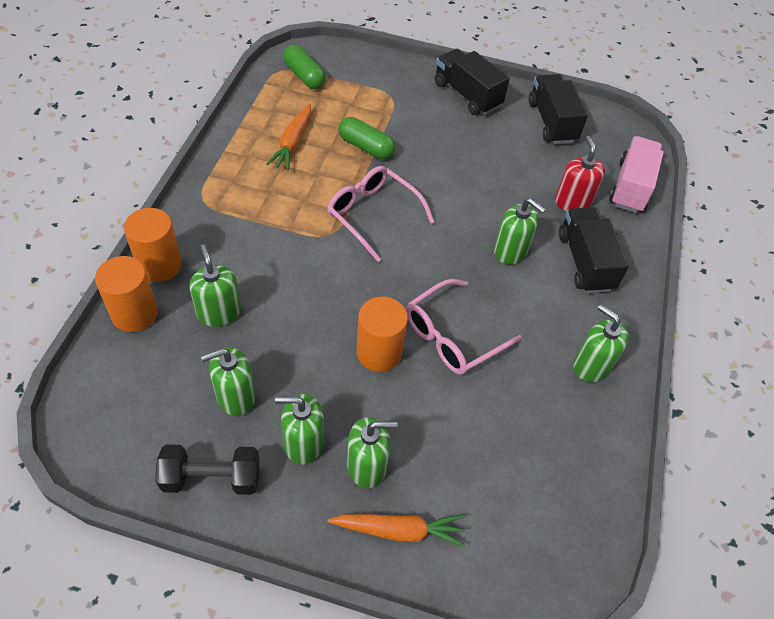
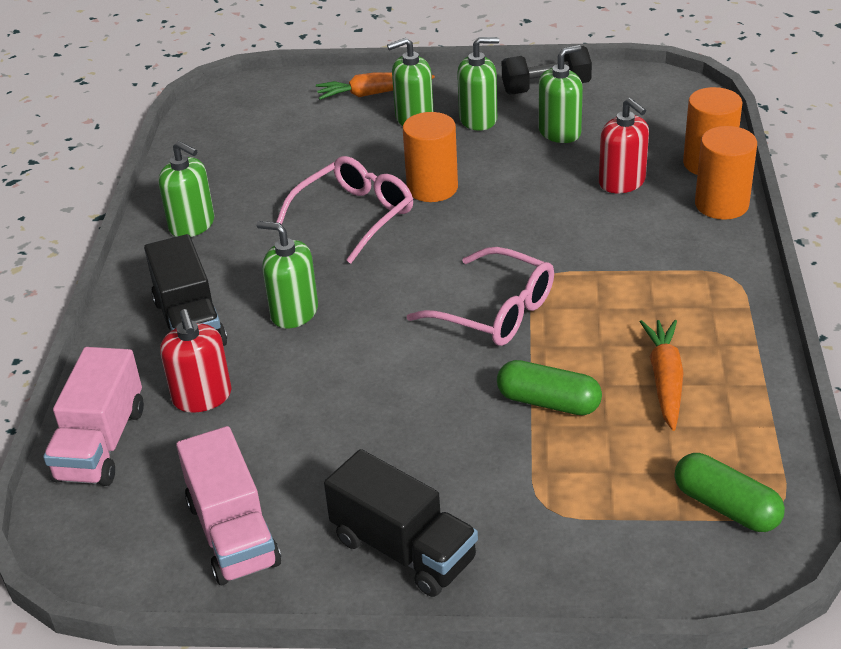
camera: 175 degrees right, 15 degrees down
green soap dispenser [189,245,241,327] -> red soap dispenser [599,98,649,193]
black truck [529,74,588,144] -> pink truck [176,426,281,585]

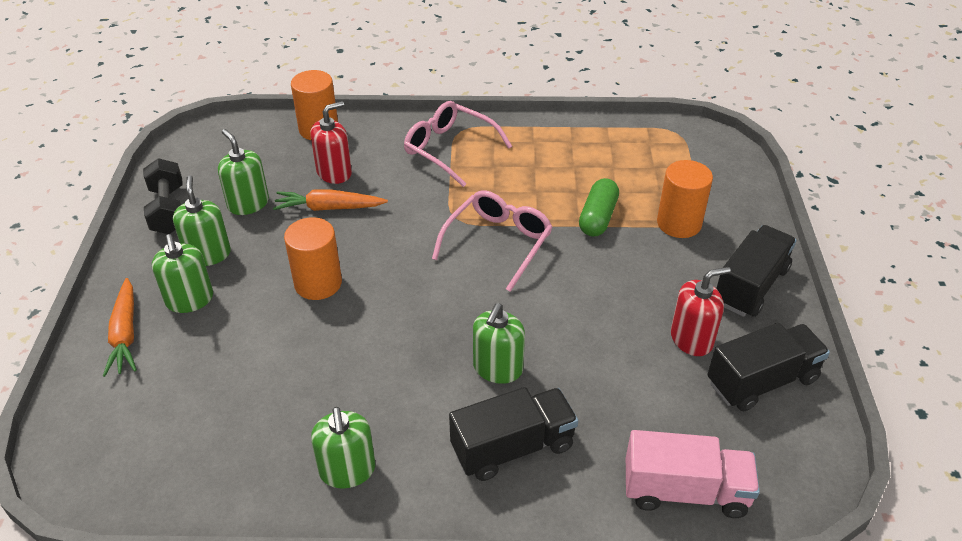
camera: 95 degrees left, 5 degrees up
green soap dispenser [158,141,214,237] -> green soap dispenser turned 135 degrees clockwise [311,407,375,488]
red soap dispenser [160,309,232,413] -> red soap dispenser moved to [671,267,731,356]
pink truck [176,426,281,585] -> black truck [707,323,830,411]
pink glasses [276,156,413,264] -> pink glasses moved to [404,101,512,187]
orange carrot [640,320,684,431] -> orange carrot moved to [273,189,388,211]
green capsule [674,453,785,532] -> none
orange cylinder [695,126,757,220] -> orange cylinder moved to [657,160,713,238]

